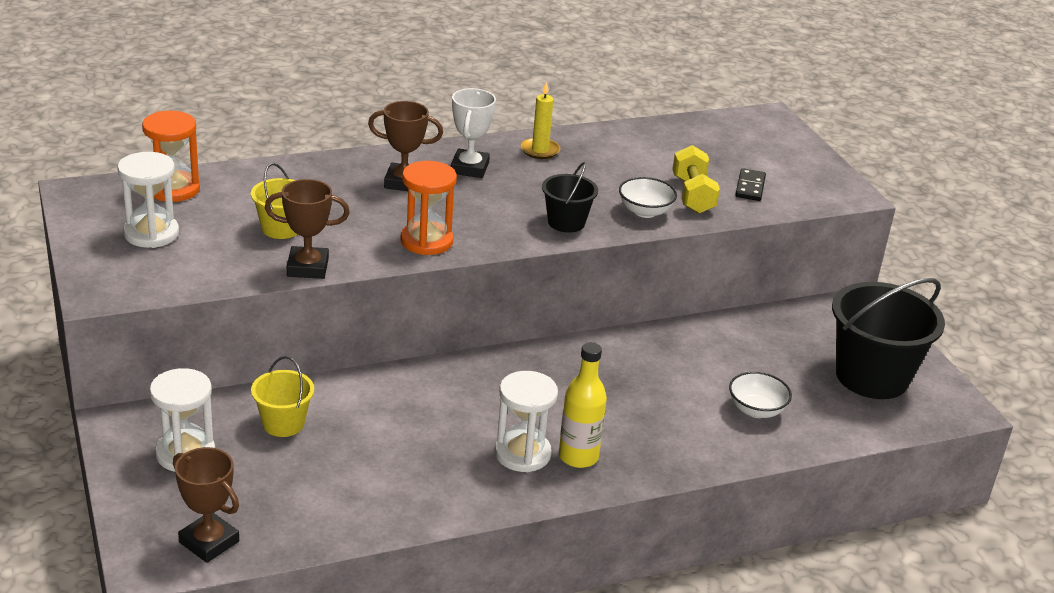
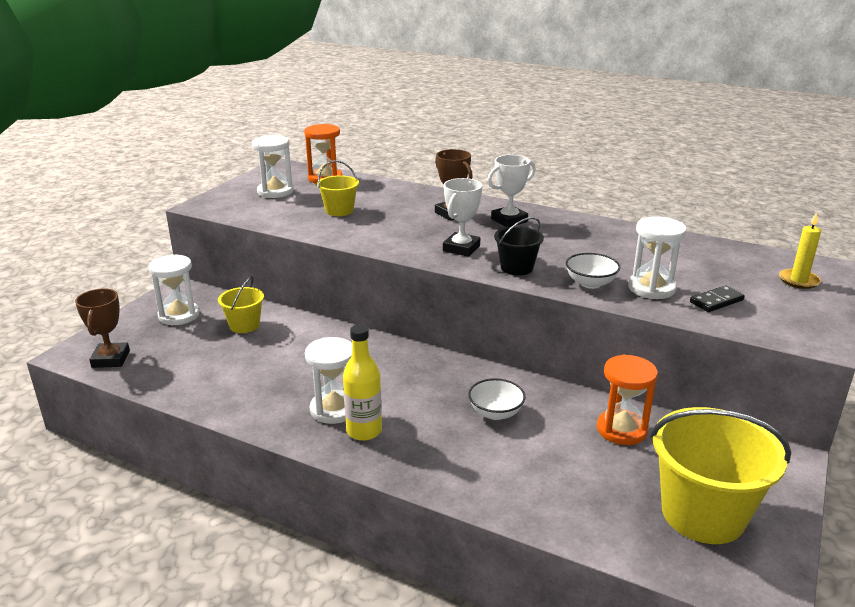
camera: 50 degrees right, 5 degrees down
brown trophy [265,179,350,279] -> none
orange hourglass [400,161,457,255] -> orange hourglass moved to [597,354,658,445]
yellow candle [521,81,560,159] -> yellow candle moved to [779,212,821,289]
yellow dumbbell [672,145,720,214] -> white hourglass [628,216,687,299]
white bowl [729,372,792,418] -> white bowl moved to [468,378,525,420]
black bucket [832,278,945,399] -> yellow bucket [650,407,791,544]
none -> white trophy [443,178,482,257]

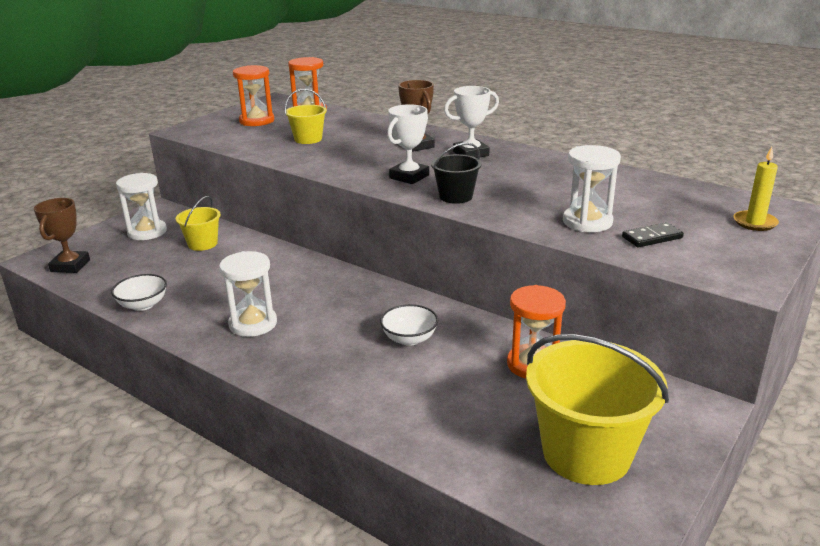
camera: 10 degrees right, 0 degrees up
white hourglass [252,135,293,198] -> orange hourglass [233,65,274,126]
yellow bottle [343,324,382,441] -> none
white bowl [566,253,620,289] -> white bowl moved to [111,274,167,311]

